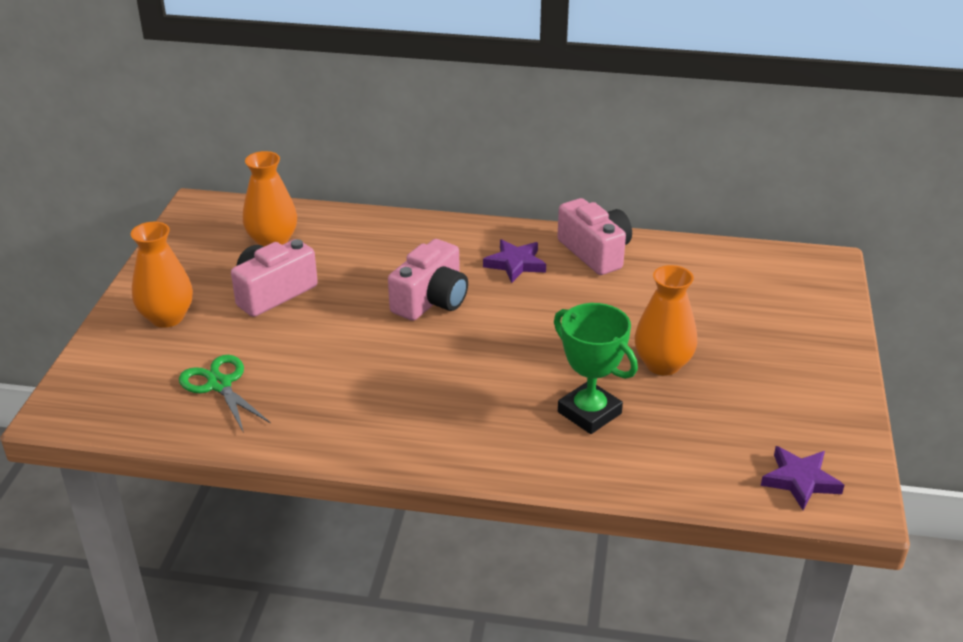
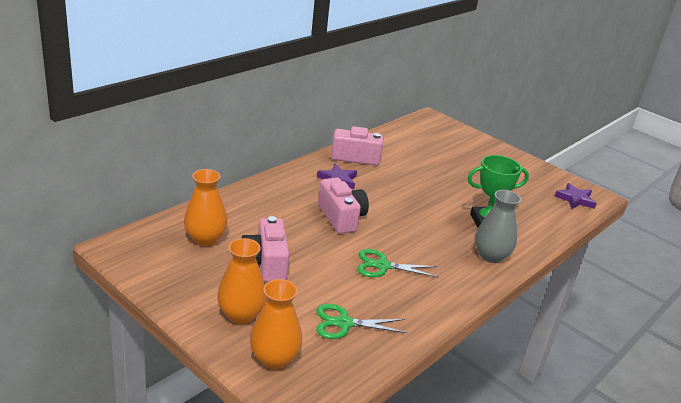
camera: 60 degrees left, 5 degrees down
orange vase [634,265,697,376] -> orange vase moved to [250,279,302,370]
none -> green scissors [357,249,439,278]
none -> grey vase [475,190,521,263]

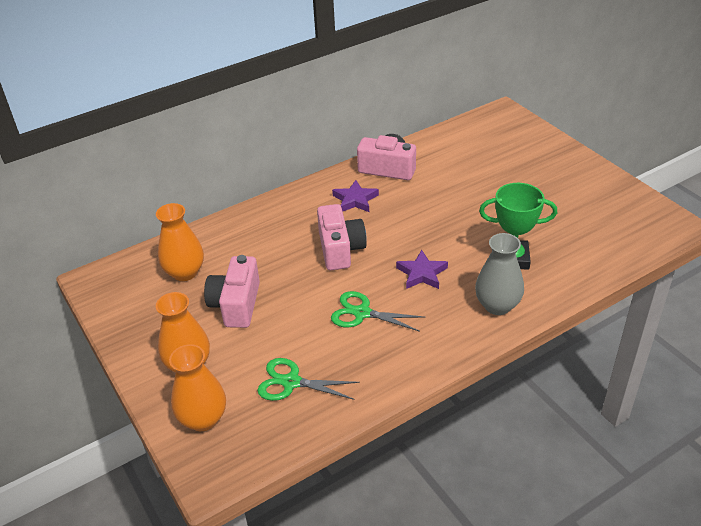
camera: 20 degrees right, 10 degrees up
purple star [555,183,597,209] -> purple star moved to [396,250,448,289]

